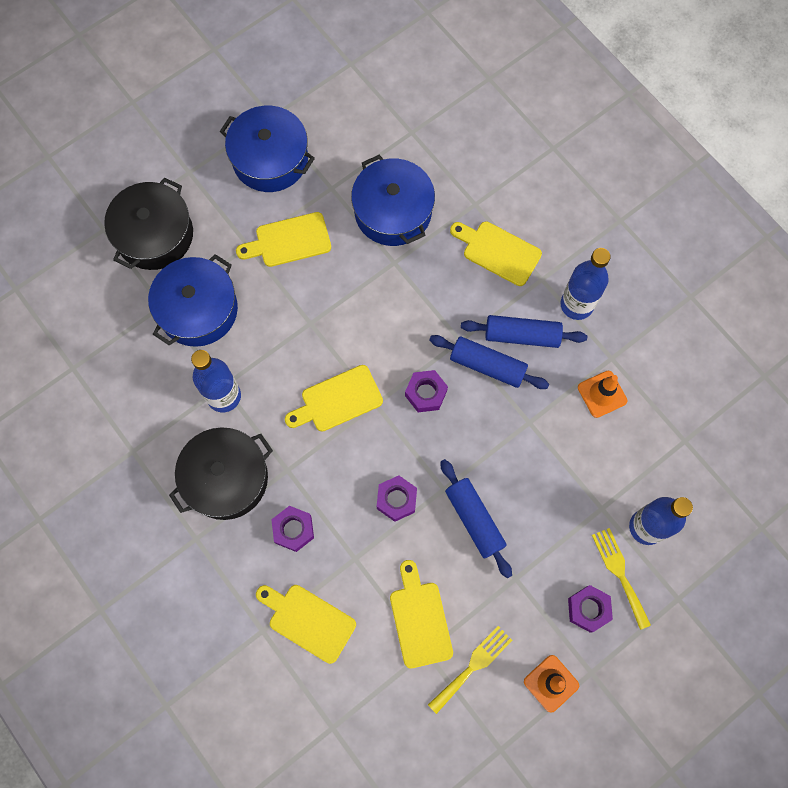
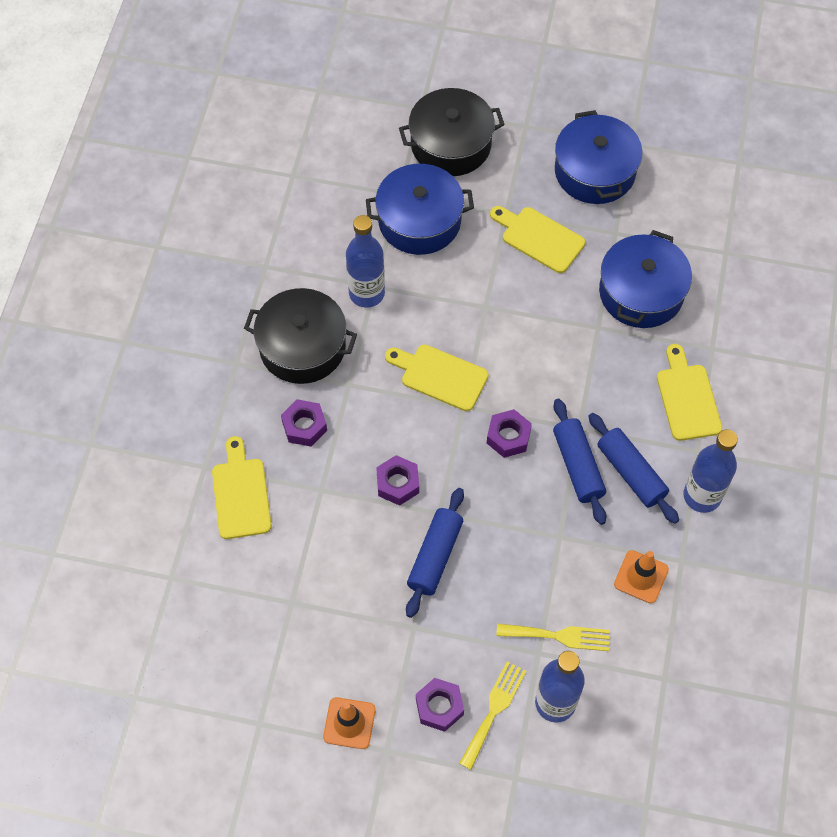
camera: 50 degrees right, 10 degrees down
yellow cutting board [390,560,453,668] -> none
yellow fork [428,626,512,714] -> yellow fork moved to [496,623,610,651]

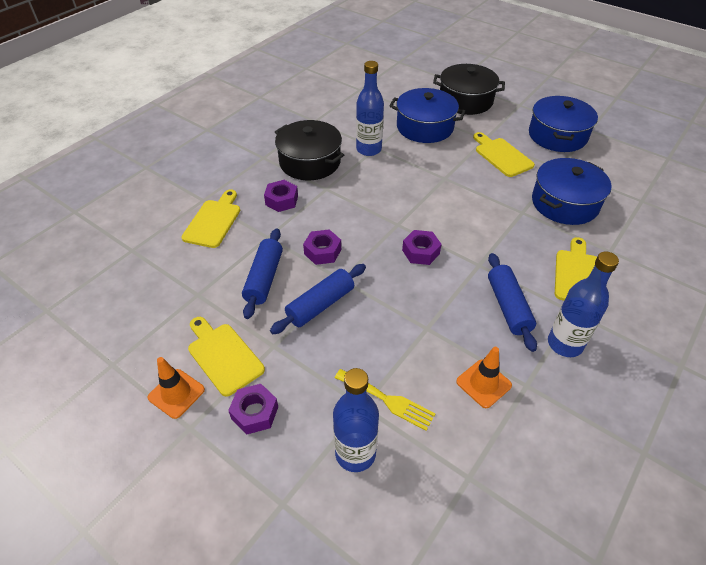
camera: 25 degrees right, 15 degrees down
yellow cutting board [385,345,489,411] -> yellow cutting board moved to [188,317,265,397]
yellow fork [459,661,526,770] -> none
blue rolling pin [553,399,606,525] -> blue rolling pin moved to [242,228,283,319]

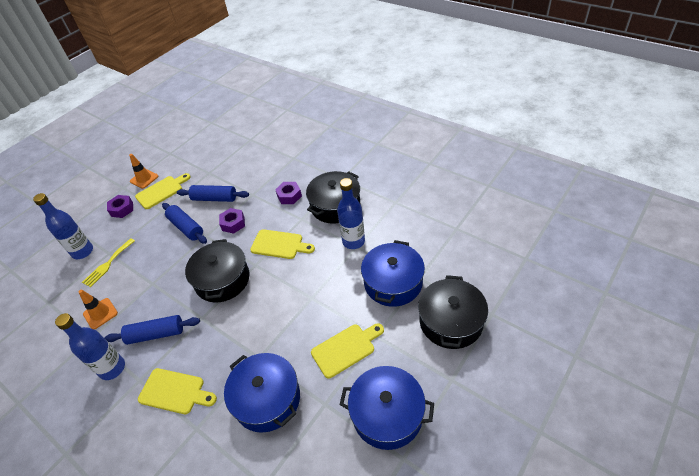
camera: 95 degrees right, 0 degrees up
yellow cutting board [181,190,240,248] -> yellow cutting board moved to [250,229,315,259]
purple nut [402,230,441,265] -> black pot [185,239,250,303]

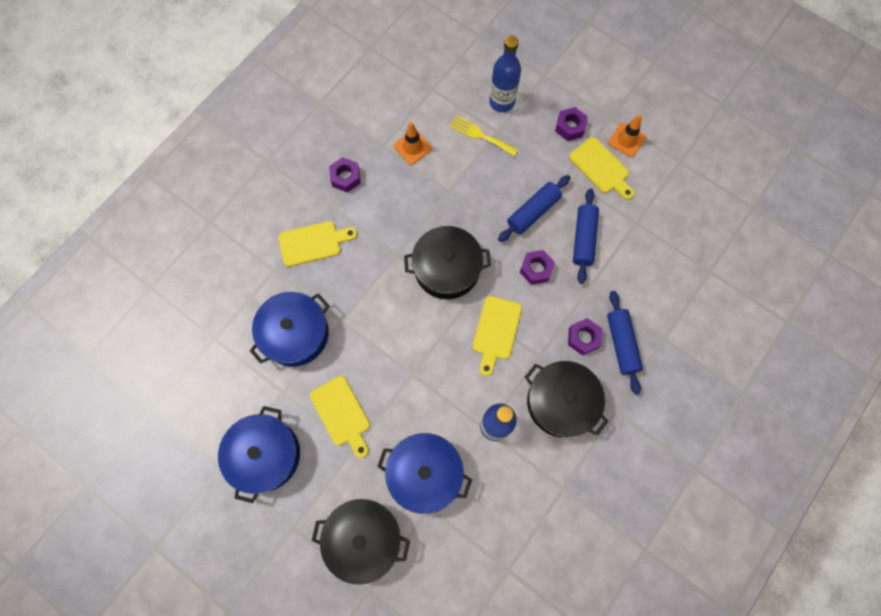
camera: 85 degrees right, 25 degrees up
blue bottle [55,313,125,380] -> purple nut [329,157,361,193]
blue rolling pin [104,315,200,345] -> blue rolling pin moved to [607,291,643,395]
yellow cutting board [138,368,217,414] -> yellow cutting board turned 120 degrees counterclockwise [278,221,357,267]

